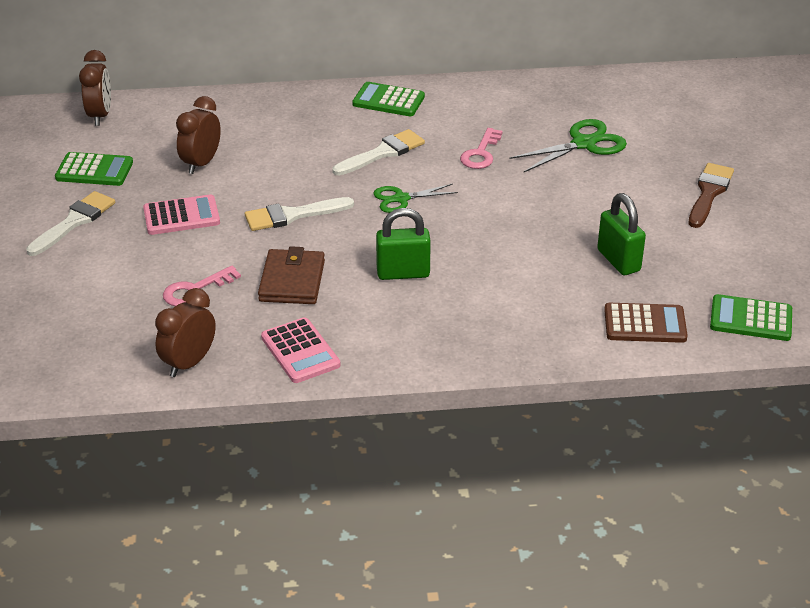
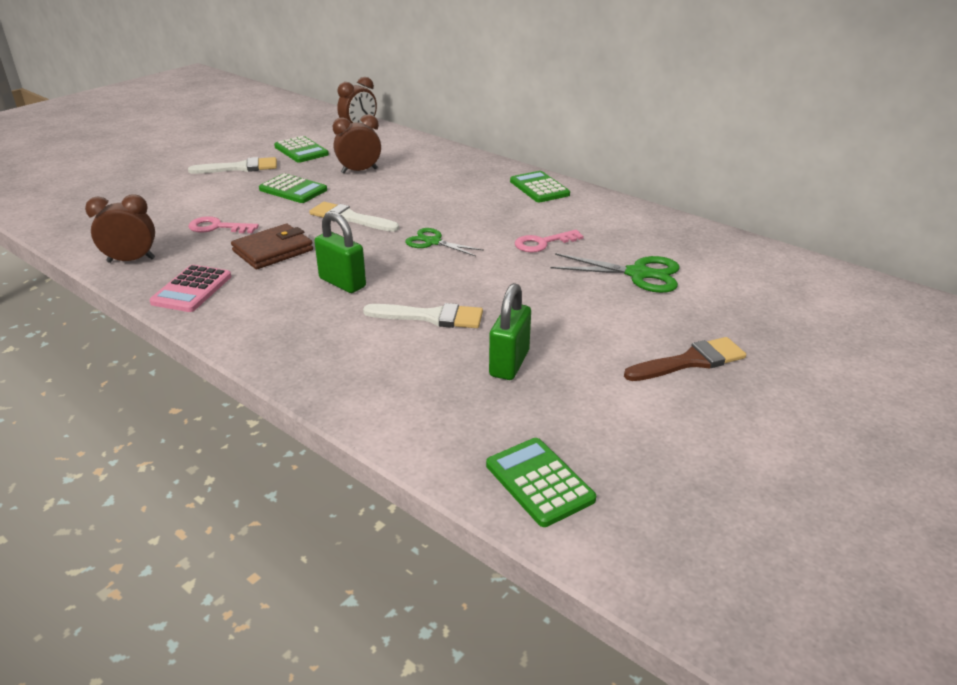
camera: 45 degrees right, 5 degrees down
pink calculator [143,194,220,235] -> green calculator [259,174,327,203]
white brush [332,129,425,175] -> white brush moved to [363,303,483,328]
brown calculator [604,303,688,343] -> none

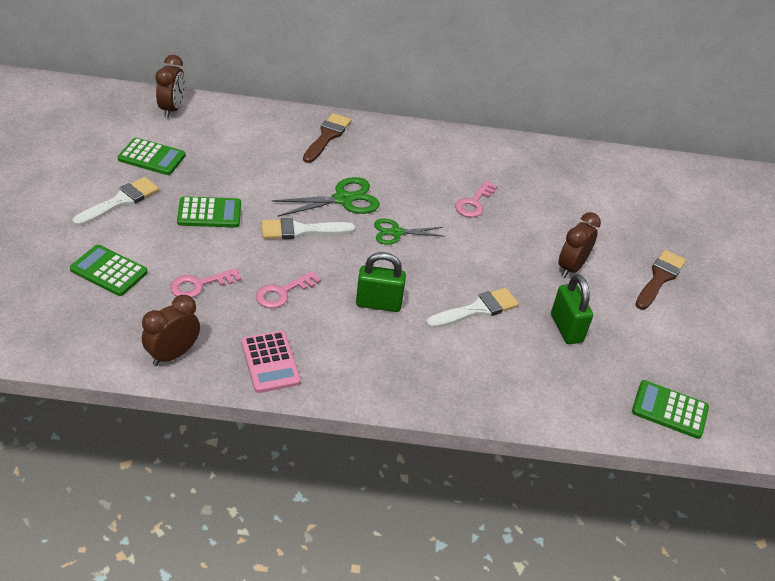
camera: 40 degrees left, 10 degrees up
brown wallet [231,224,313,269] -> pink key [256,271,321,308]
brown clock [333,114,381,174] -> brown clock moved to [559,212,601,278]
green calculator [510,171,570,202] -> green calculator moved to [70,245,148,296]
green scissors [550,253,680,293] -> green scissors moved to [272,177,380,217]
none -> brown brush [303,113,351,163]

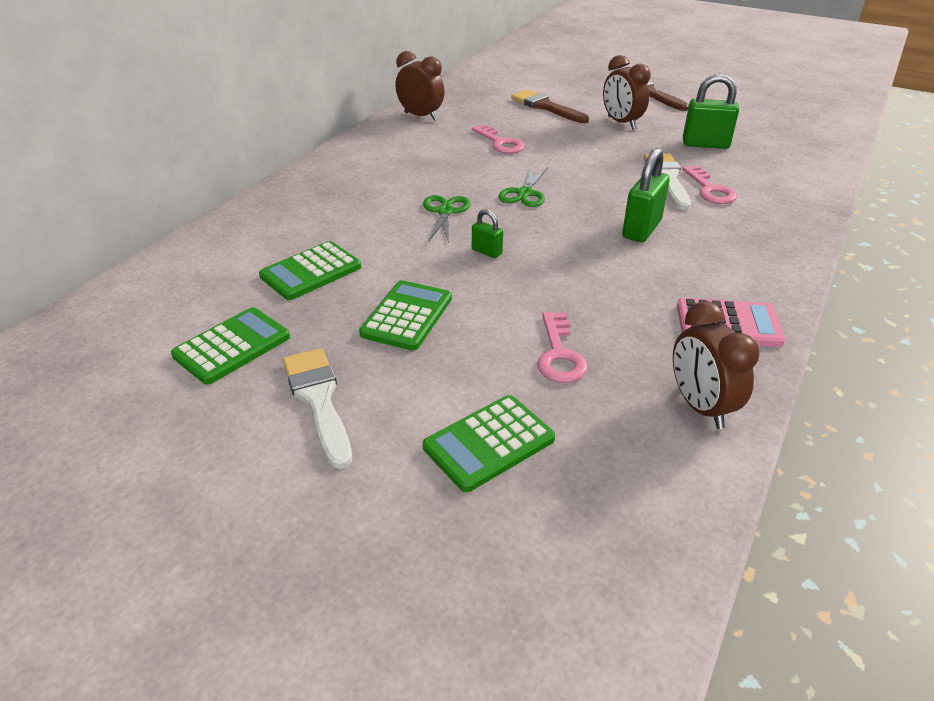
camera: 60 degrees left, 5 degrees down
brown clock [156,55,185,118] -> brown clock moved to [395,51,445,121]
pink key [256,271,321,308] -> pink key moved to [682,165,737,204]
white brush [261,218,356,239] -> green padlock [472,209,503,258]
green scissors [272,177,380,217] -> green scissors [423,195,470,243], size x0.66
brown brush [303,113,351,163] -> brown brush moved to [511,90,589,123]
green calculator [632,380,709,439] -> green calculator moved to [259,241,361,300]

